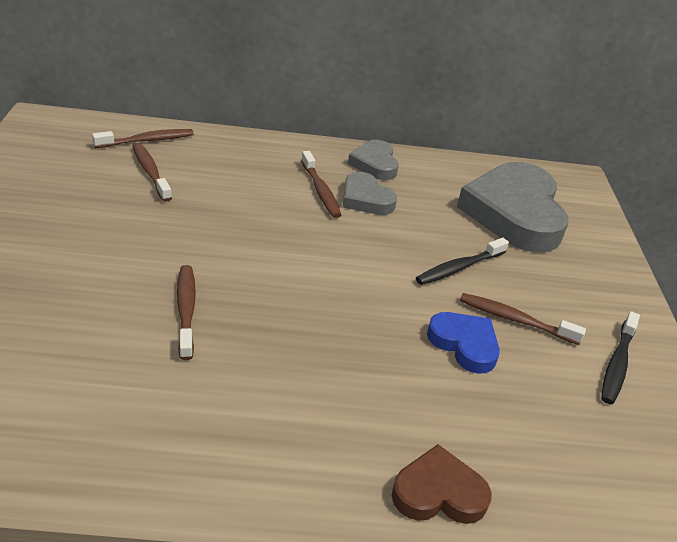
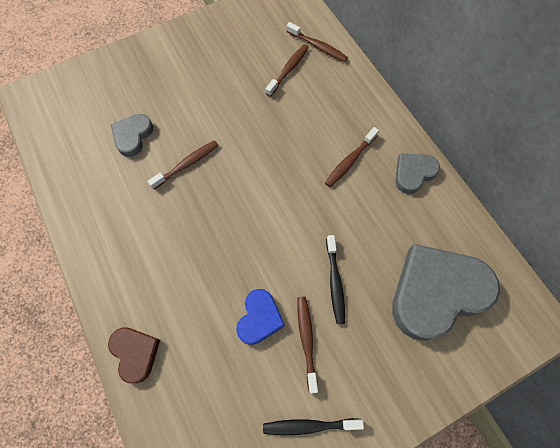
camera: 65 degrees right, 30 degrees up
grey heart [343,172,397,215] -> grey heart moved to [111,114,153,157]
black toothbrush [416,238,509,285] -> black toothbrush turned 120 degrees counterclockwise [326,235,345,324]

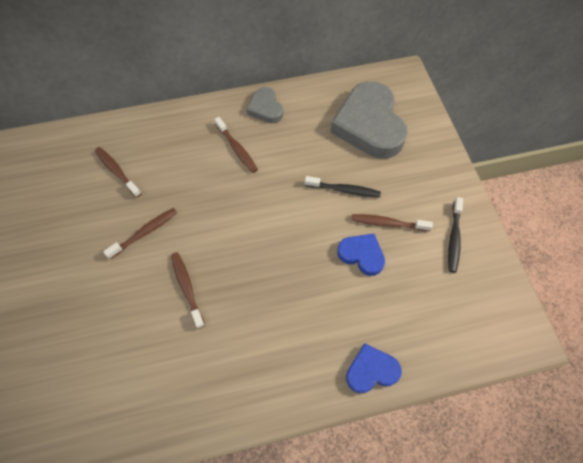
camera: 75 degrees left, 5 degrees down
brown heart [108,327,160,384] -> blue heart [346,343,402,393]
grey heart [111,114,153,157] -> none
brown toothbrush [286,22,348,62] -> brown toothbrush moved to [103,208,177,259]

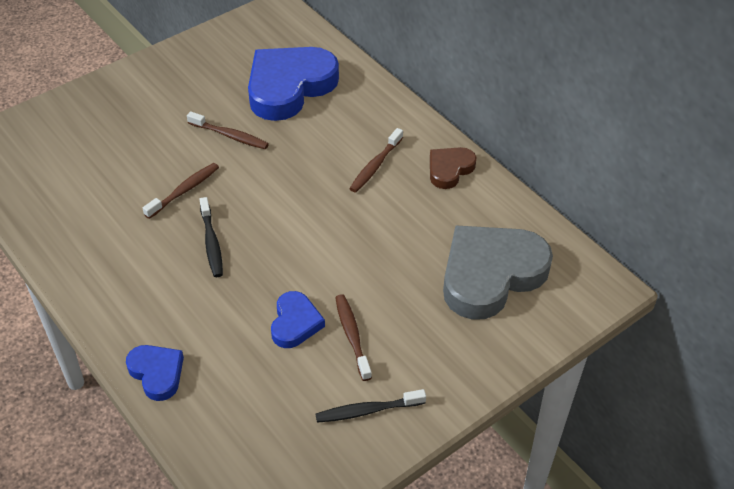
camera: 65 degrees right, 15 degrees down
brown toothbrush [95,147,142,198] -> blue heart [248,47,339,121]
grey heart [247,87,283,123] -> brown heart [430,147,477,189]
black toothbrush [305,176,381,198] -> black toothbrush moved to [199,197,223,277]

